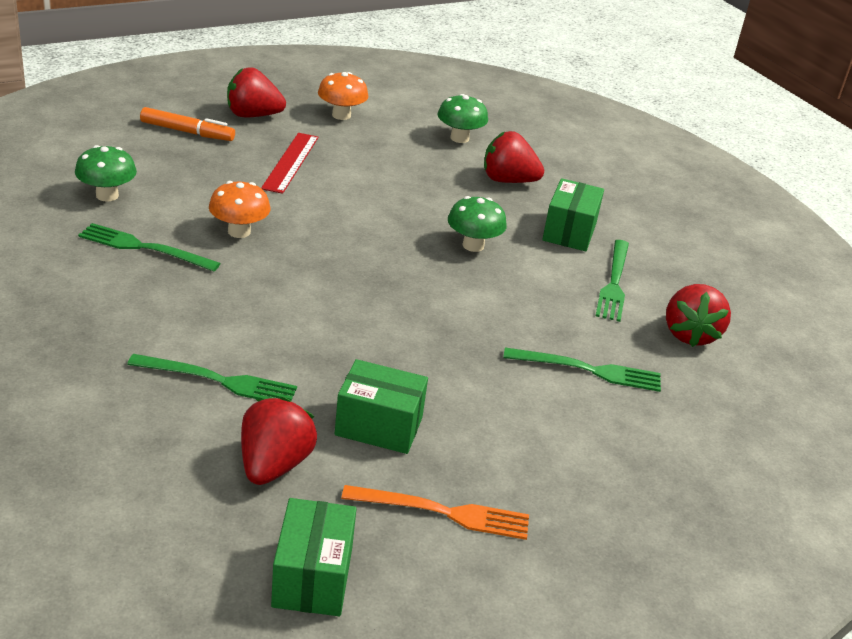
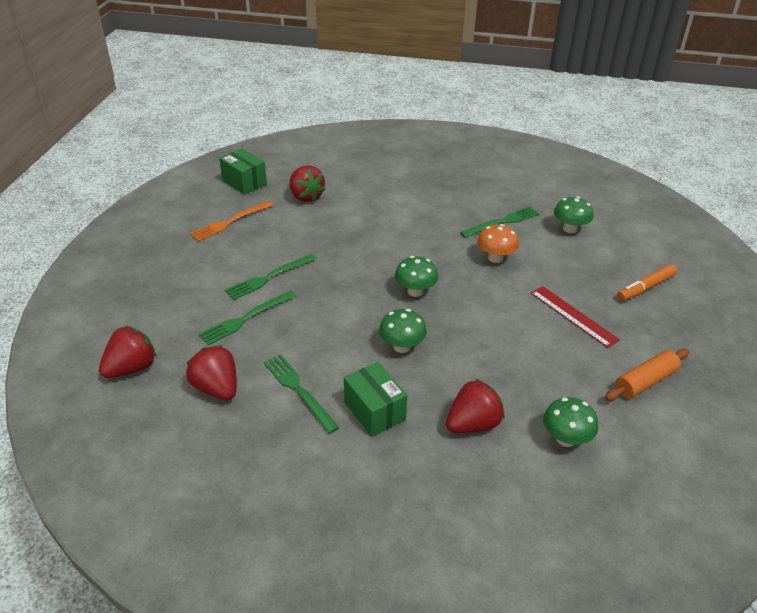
camera: 135 degrees right, 5 degrees up
green fork [127,354,297,401] -> green fork moved to [225,254,317,300]
red strawberry [227,67,286,117] -> red strawberry moved to [99,326,157,378]
orange mushroom [318,72,368,120] -> orange rolling pin [605,349,689,401]
green box [335,359,428,454] -> none
none -> green mushroom [395,256,439,297]

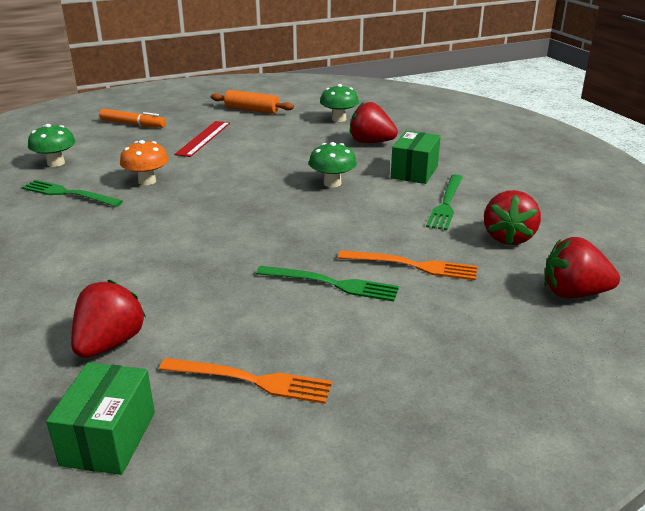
camera: 125 degrees left, 10 degrees down
green fork [199,291,296,346] -> orange fork [338,250,477,280]
green mushroom [395,256,439,297] -> none

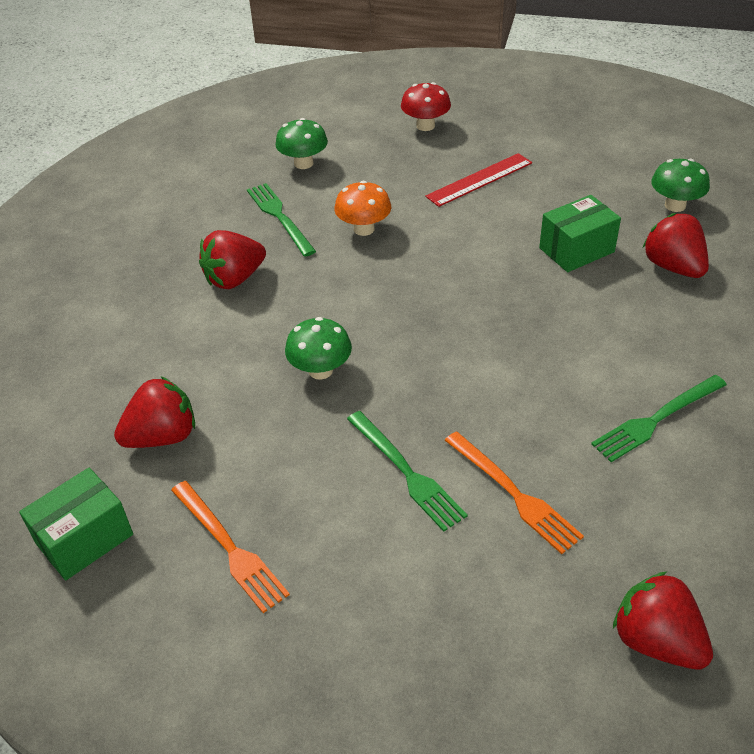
camera: 40 degrees right, 15 degrees up
orange marker [99,109,166,128] -> red mushroom [401,82,451,131]
orange rolling pin [211,90,294,114] -> none
green mushroom [309,142,357,187] -> green mushroom moved to [285,317,352,380]
green box [391,130,441,184] -> green box moved to [539,195,621,272]
red strawberry [484,190,541,245] -> red strawberry moved to [199,230,266,289]

